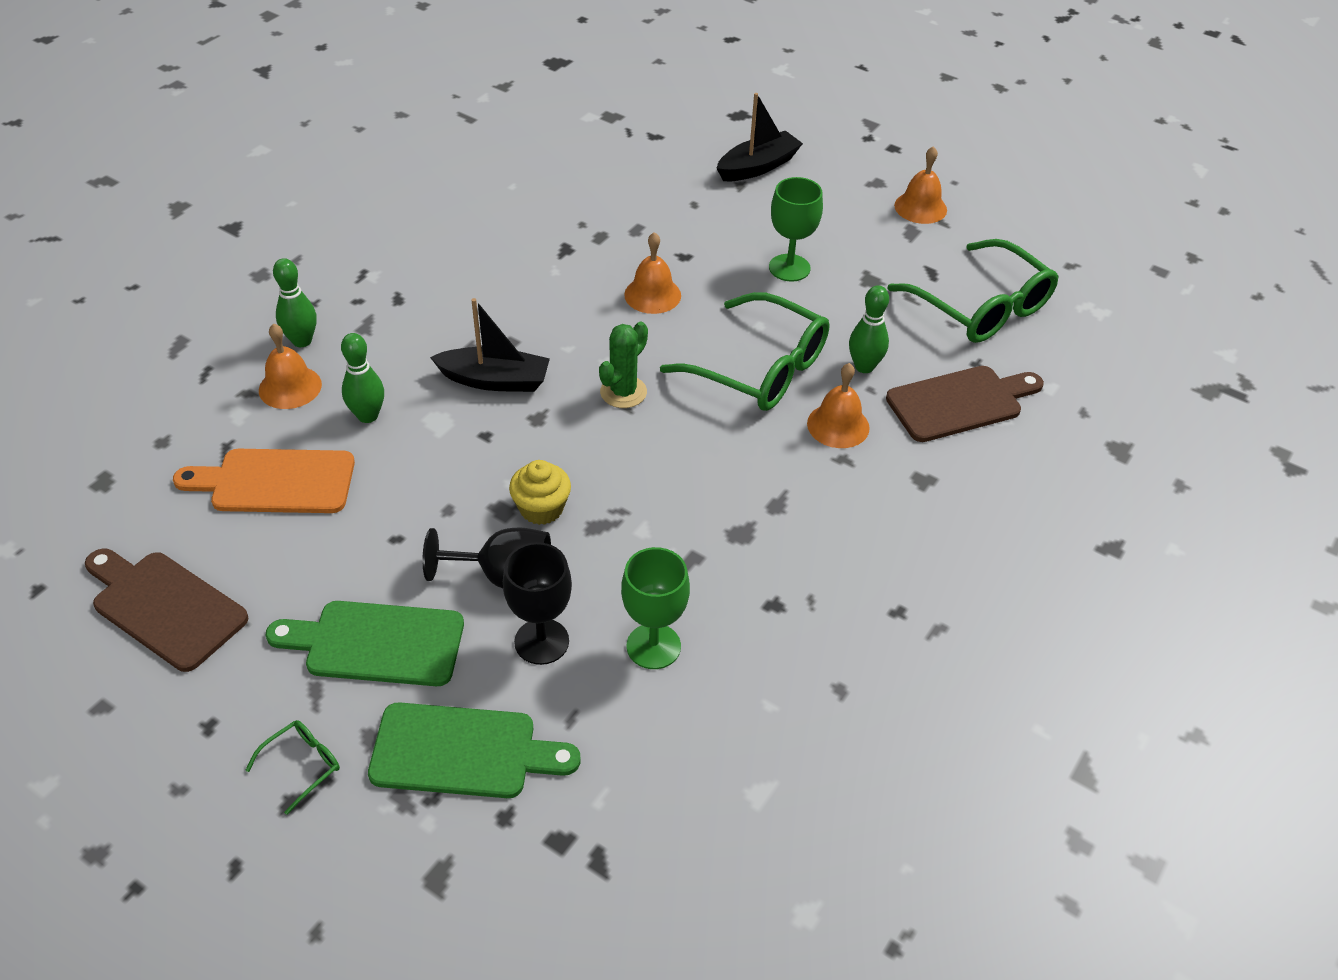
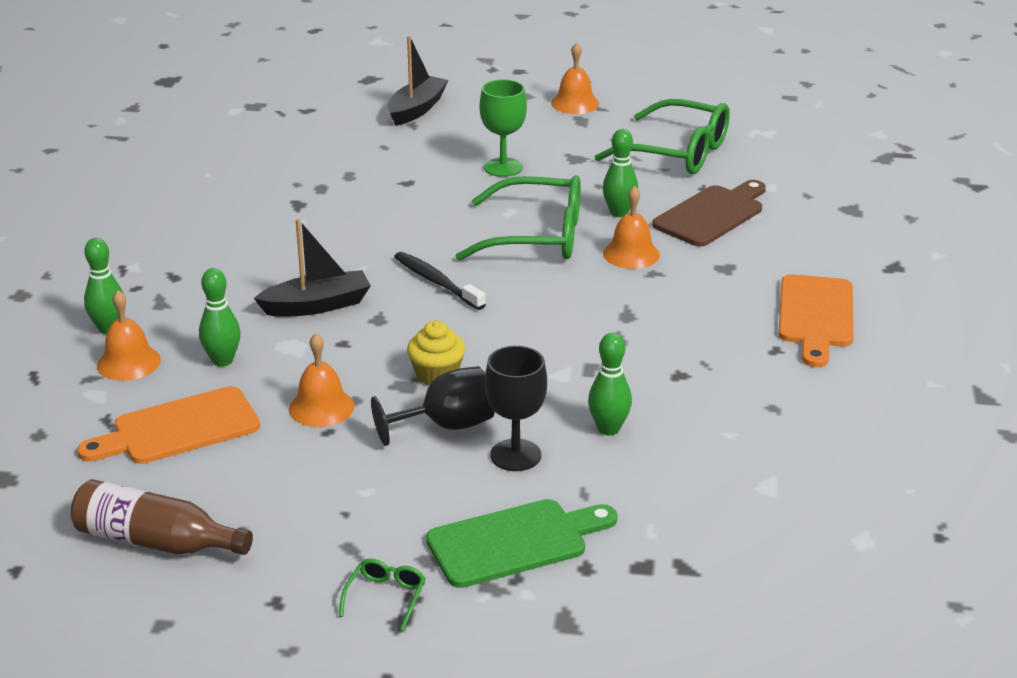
camera: 25 degrees left, 15 degrees down
brown cutting board [85,549,248,672] -> brown bottle [71,479,253,555]
green cutting board [265,601,464,686] -> none
green cactus [599,322,648,408] -> black toothbrush [394,252,486,310]
green goblet [621,547,690,669] -> green bowling pin [588,333,632,436]
orange bell [624,232,681,314] -> orange bell moved to [289,333,354,427]
none -> orange cutting board [778,274,853,367]

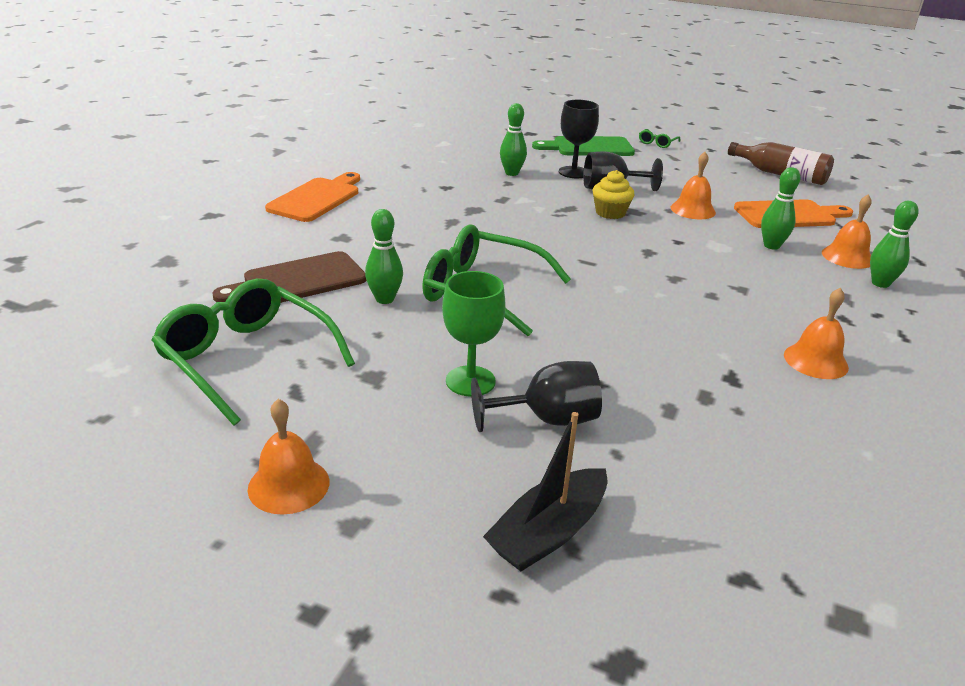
camera: 165 degrees left, 0 degrees up
black boat [254,219,371,317] -> none
black toothbrush [394,252,486,310] -> none
orange bell [603,186,660,269] -> orange bell moved to [784,287,849,379]
none -> black goblet [471,361,602,432]

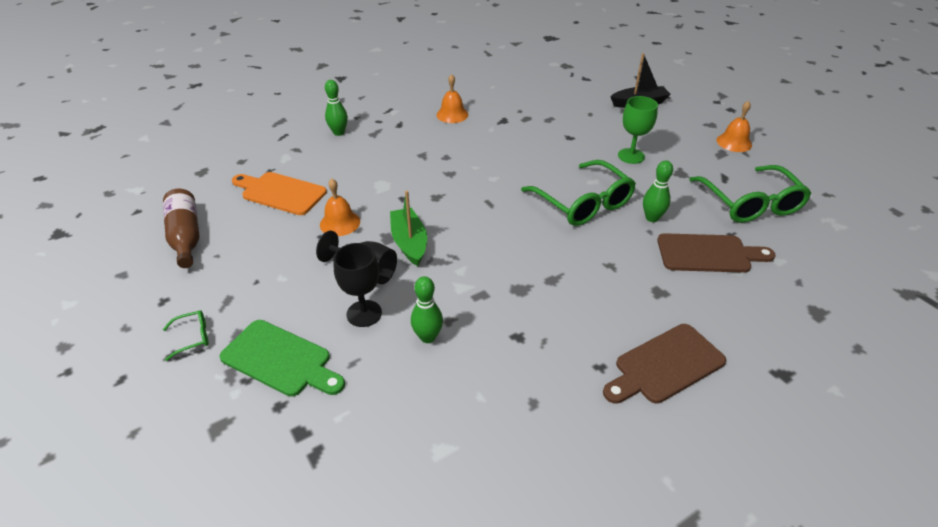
camera: 145 degrees left, 10 degrees up
orange cutting board [265,172,360,222] -> brown cutting board [603,324,726,404]
black goblet [471,361,602,432] -> none
yellow cupcake [593,170,635,219] -> green boat [390,191,427,266]
green bowling pin [761,167,801,250] -> none
orange bell [822,194,872,269] -> none

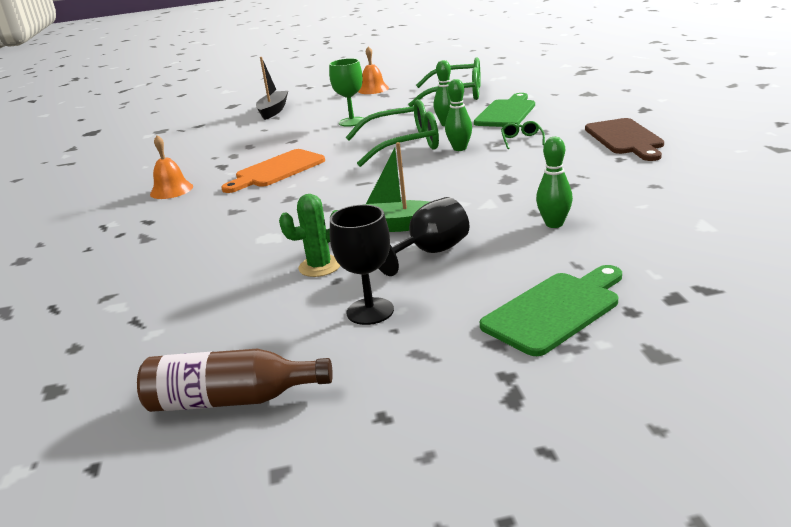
camera: 65 degrees left, 15 degrees down
green glasses [163,310,209,361] -> green glasses moved to [501,121,545,149]
orange cutting board [232,172,327,215] -> orange cutting board moved to [221,149,325,193]
orange bell [320,179,360,236] -> green cactus [279,194,340,277]
green bowling pin [325,80,348,136] -> green bowling pin moved to [445,79,472,151]
black goblet [334,243,382,327] -> black goblet moved to [330,205,394,325]
brown cutting board [657,233,776,273] -> green cutting board [474,93,535,127]

